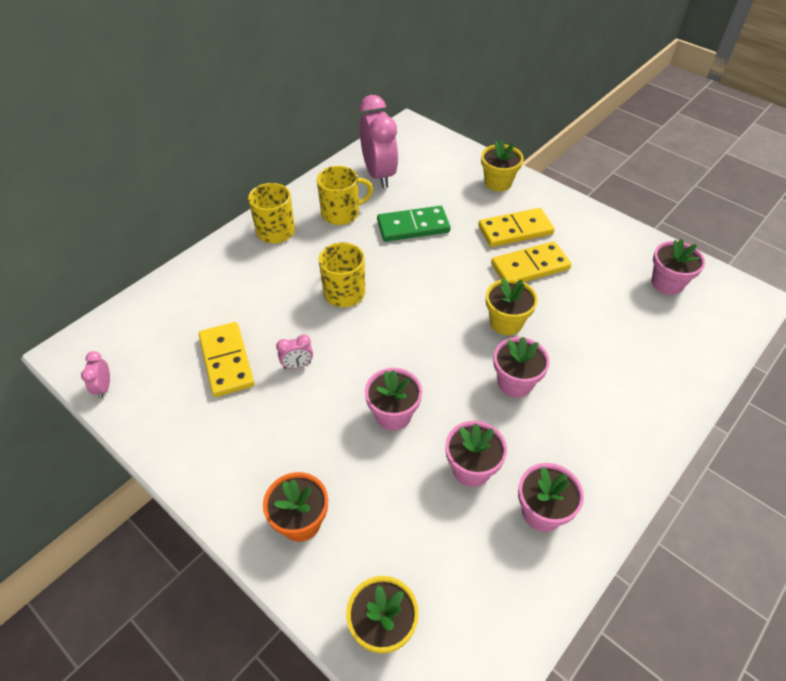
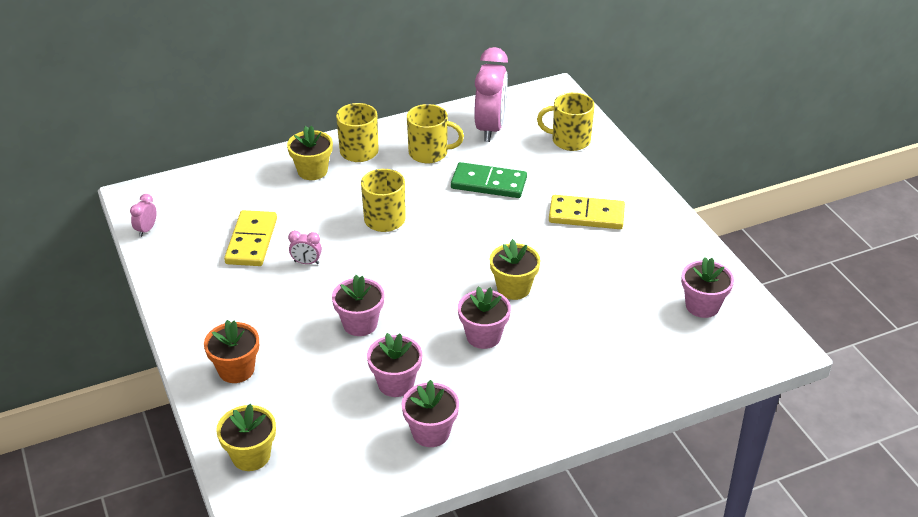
camera: 25 degrees right, 10 degrees down
yellow flower pot [481,140,523,191] -> yellow flower pot moved to [287,126,333,180]
yellow domino [491,241,572,282] -> none
none -> yellow mug [537,92,595,151]

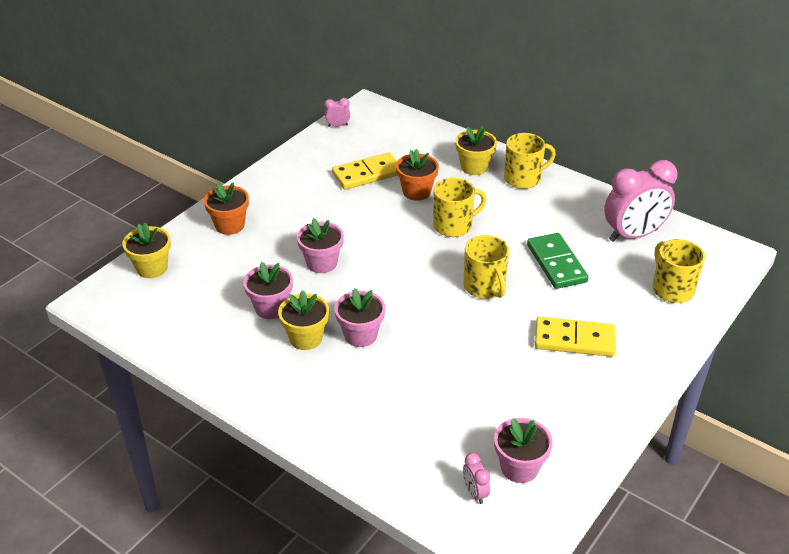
camera: 60 degrees right, 0 degrees up
pink clock [288,231,322,264] -> pink clock moved to [463,453,490,504]
pink flower pot [401,380,459,447] -> none
yellow mug [407,104,464,163] -> yellow mug moved to [463,235,509,299]
yellow flower pot [489,239,541,300] -> yellow flower pot moved to [278,290,329,350]
yellow domino [549,195,625,229] -> yellow domino turned 60 degrees counterclockwise [535,317,616,357]
none -> orange flower pot [396,149,439,201]

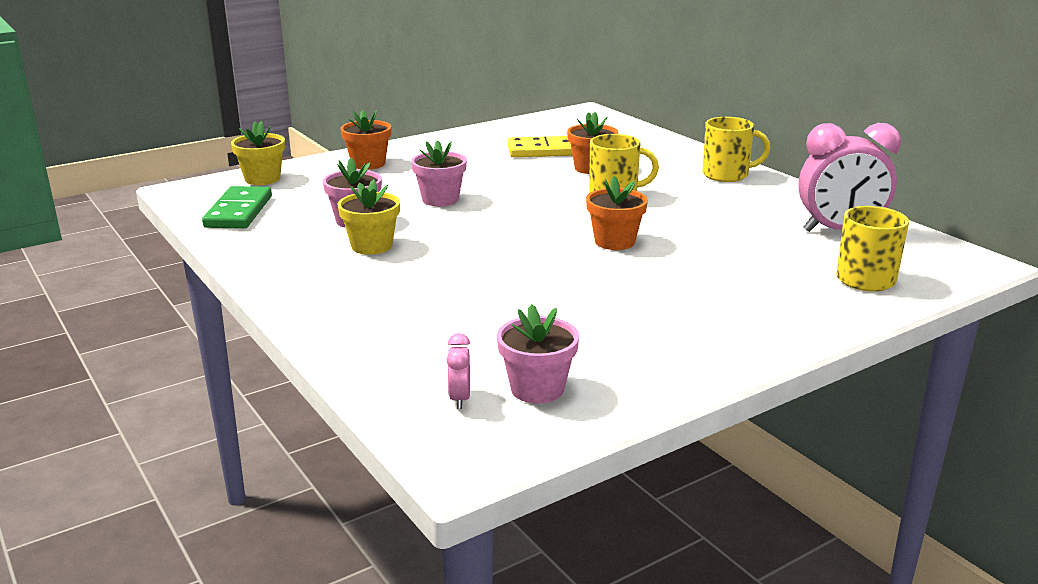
camera: 20 degrees right, 15 degrees down
pink clock [325,98,350,127] -> none
pink flower pot [335,288,385,347] -> none
yellow flower pot [455,126,497,175] -> none
yellow mug [463,235,509,299] -> orange flower pot [586,176,648,250]
green domino [527,233,589,289] -> green domino moved to [202,186,272,229]
yellow domino [535,317,616,357] -> none

